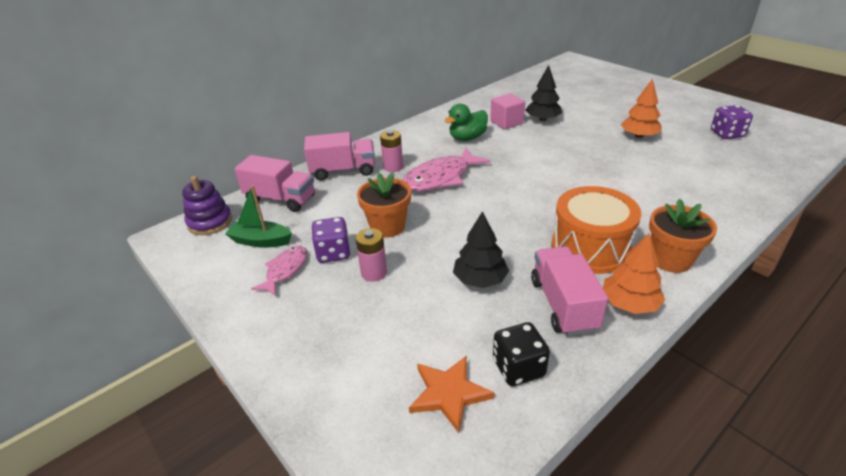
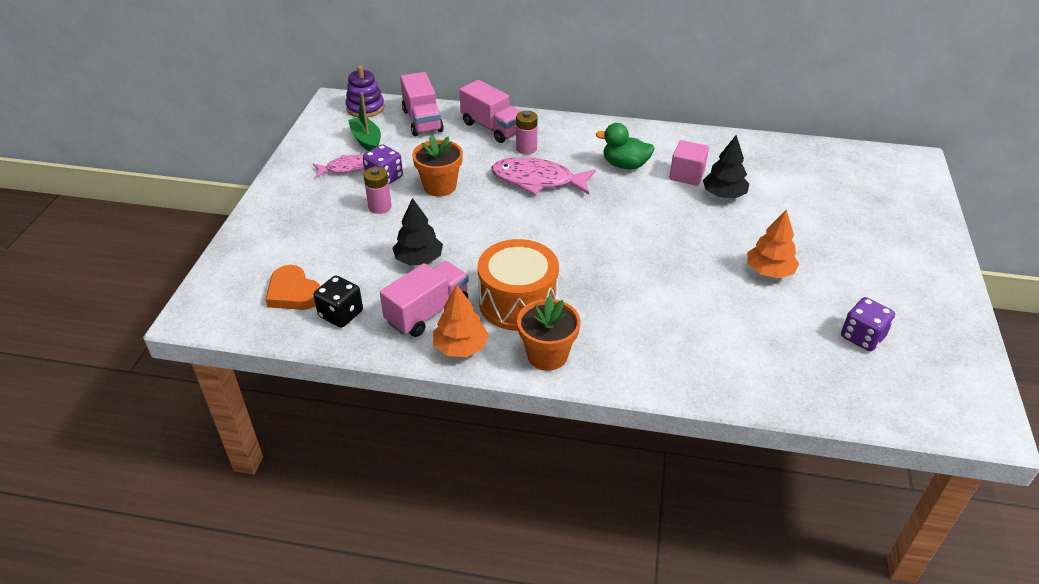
camera: 50 degrees right, 5 degrees up
orange star [409,356,495,433] -> orange heart [265,265,320,310]

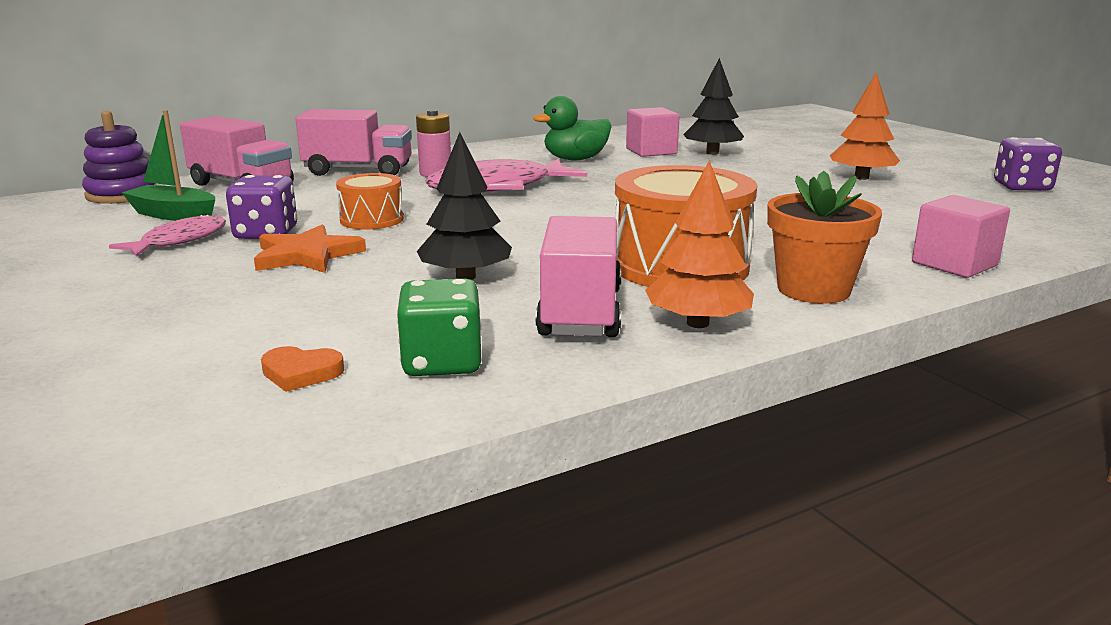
camera: 40 degrees left, 20 degrees down
orange heart [265,265,320,310] -> orange heart [261,346,344,392], size x0.57
black dice [313,276,363,328] -> green dice [396,278,481,376]
pink battery [364,167,391,214] -> orange star [254,224,366,273]
orange flower pot [412,135,463,196] -> orange drum [336,173,404,230]
none -> pink cube [912,195,1010,278]

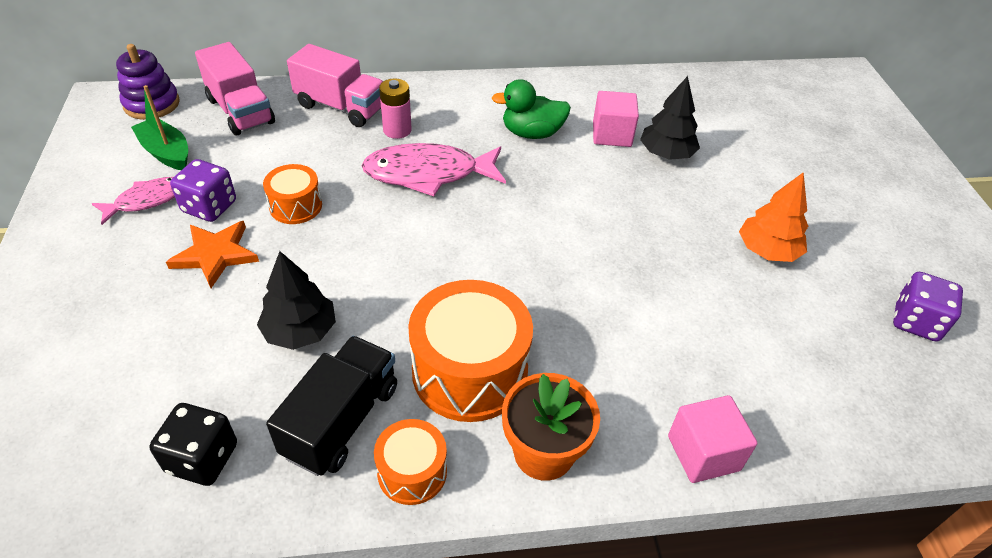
camera: 20 degrees right, 25 degrees up
orange heart [261,346,344,392] -> none
green dice [396,278,481,376] -> black dice [150,403,237,486]
pink truck [536,216,621,337] -> black truck [266,336,397,476]
orange tree [645,161,754,328] -> orange drum [374,419,447,505]

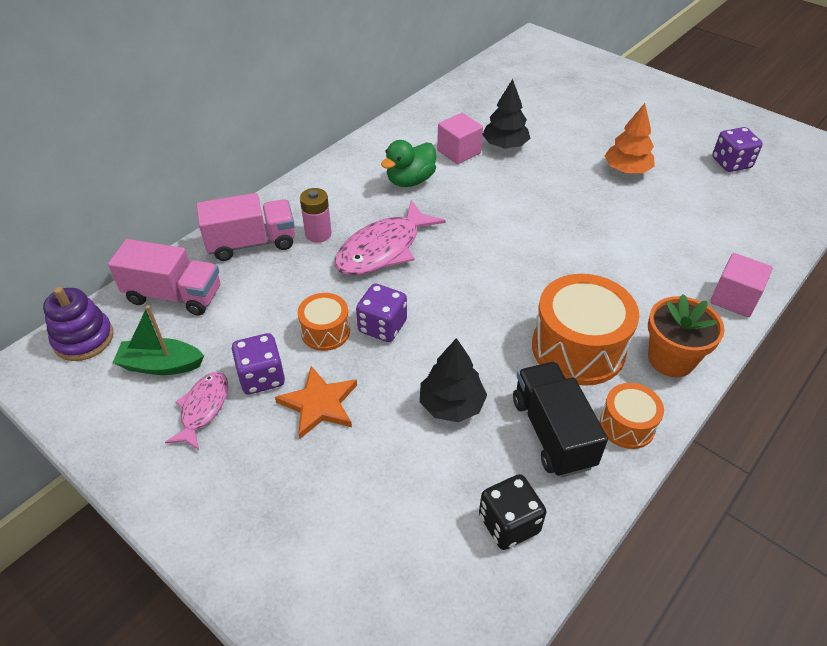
camera: 40 degrees left, 0 degrees up
none -> purple dice [356,283,407,342]

